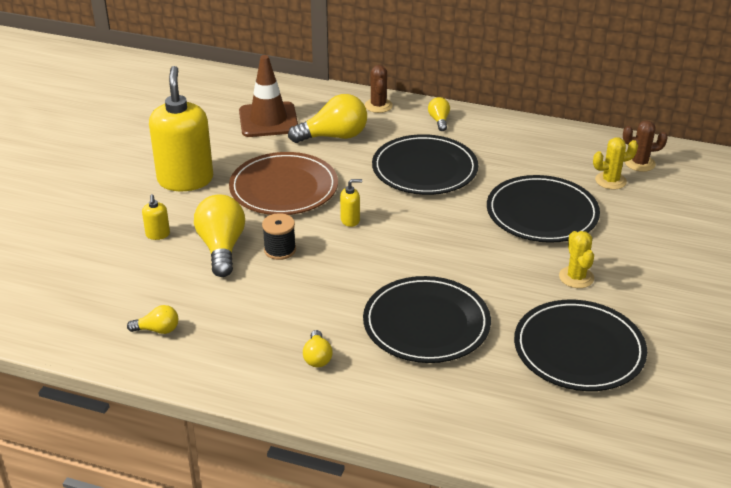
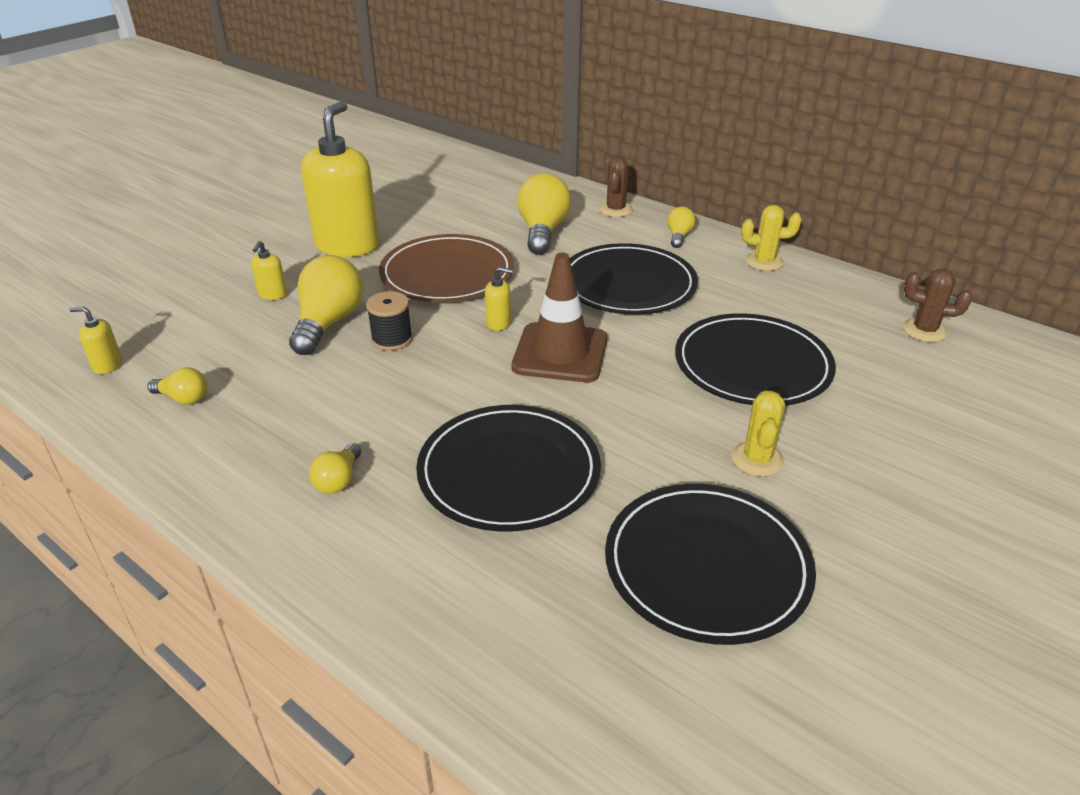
camera: 20 degrees right, 0 degrees up
brown traffic cone [239,55,298,137] -> brown traffic cone moved to [511,253,608,382]
yellow light bulb [288,94,367,143] -> yellow light bulb turned 90 degrees counterclockwise [517,173,571,255]
yellow cactus [593,137,638,190] -> yellow cactus moved to [741,205,802,271]
none -> yellow soap dispenser [69,306,122,374]

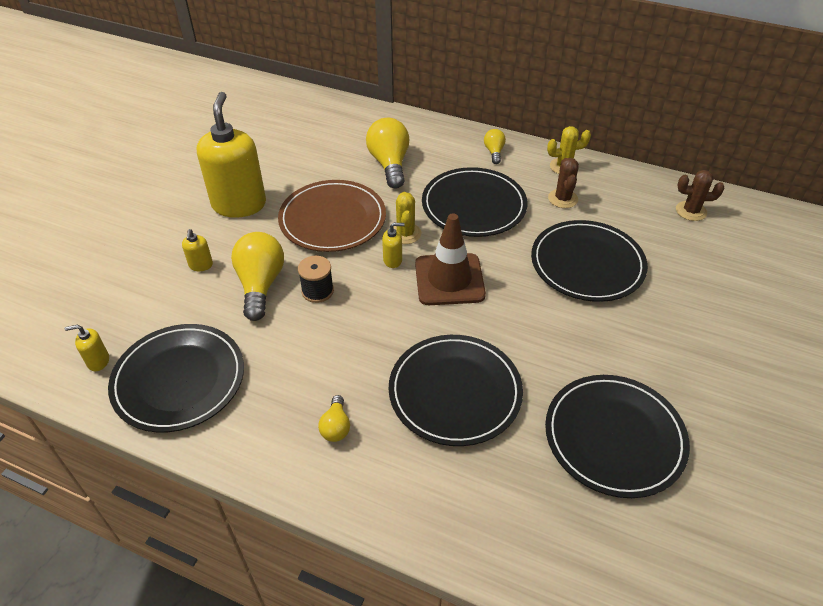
camera: 15 degrees left, 10 degrees up
yellow light bulb [147,367,207,405] -> black plate [108,324,244,432]
brown cactus [599,157,633,217] -> brown cactus moved to [548,158,579,208]
yellow cactus [732,390,785,476] -> yellow cactus moved to [394,192,421,244]

